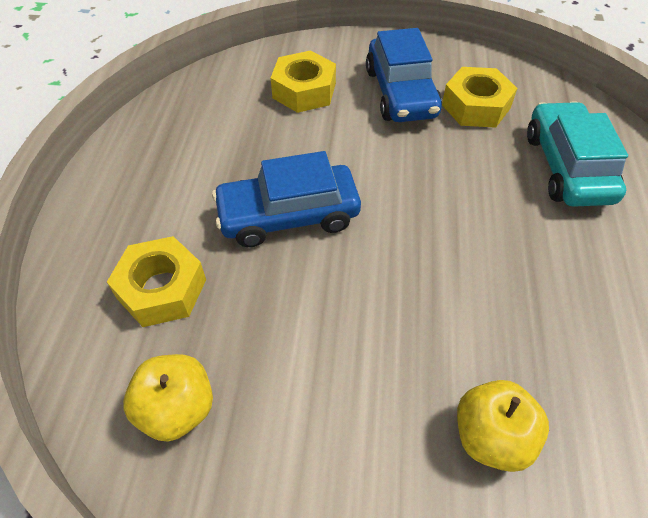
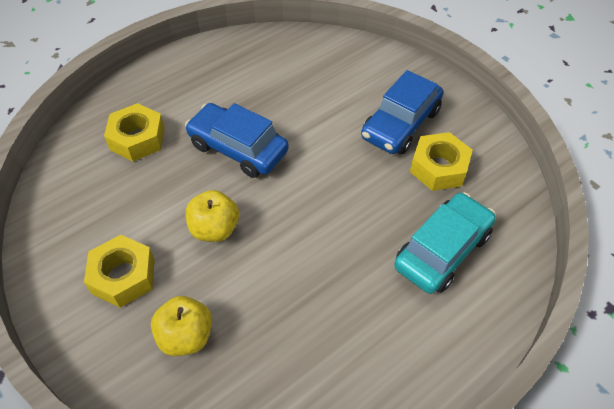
camera: 45 degrees right, 0 degrees up
yellow apple [123,354,213,442] -> yellow apple moved to [186,190,239,242]
yellow nut [271,51,336,113] -> yellow nut moved to [84,235,155,308]

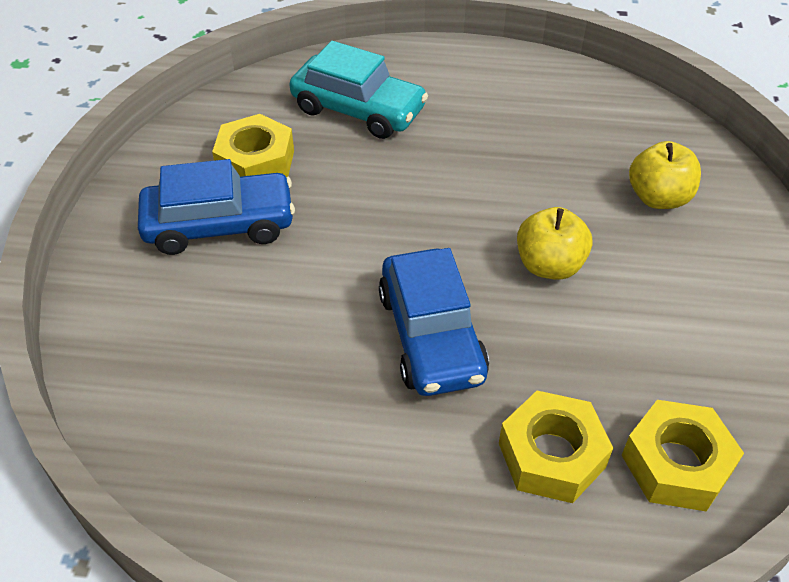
camera: 135 degrees left, 5 degrees down
yellow nut [84,235,155,308] -> yellow nut moved to [621,400,744,511]
turquoise car [394,192,496,294] -> turquoise car turned 150 degrees counterclockwise [289,41,428,139]

